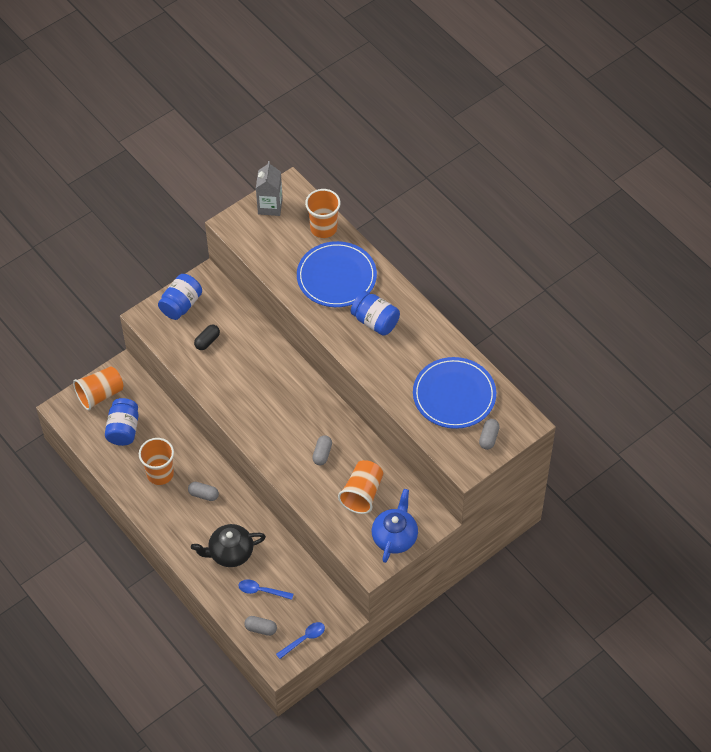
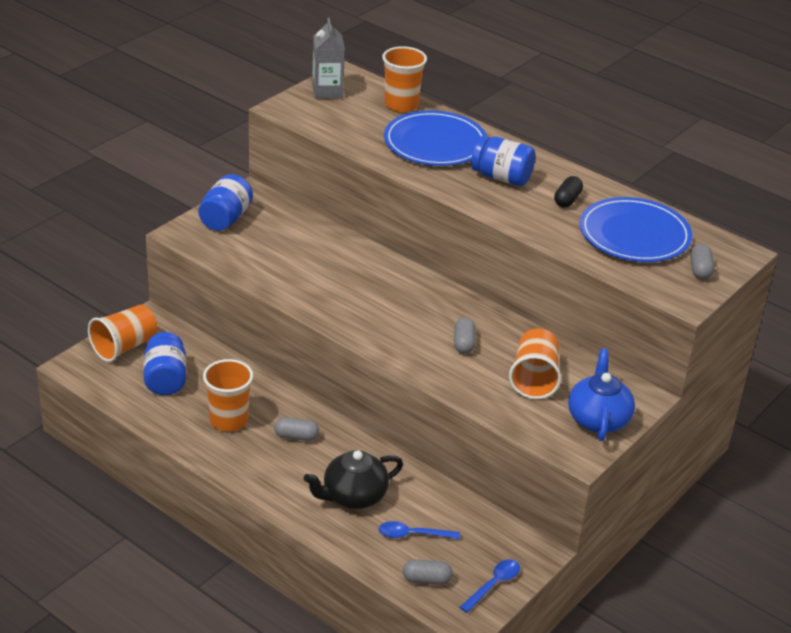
camera: 15 degrees left, 20 degrees down
black capsule [194,325,220,350] -> black capsule moved to [554,176,583,208]

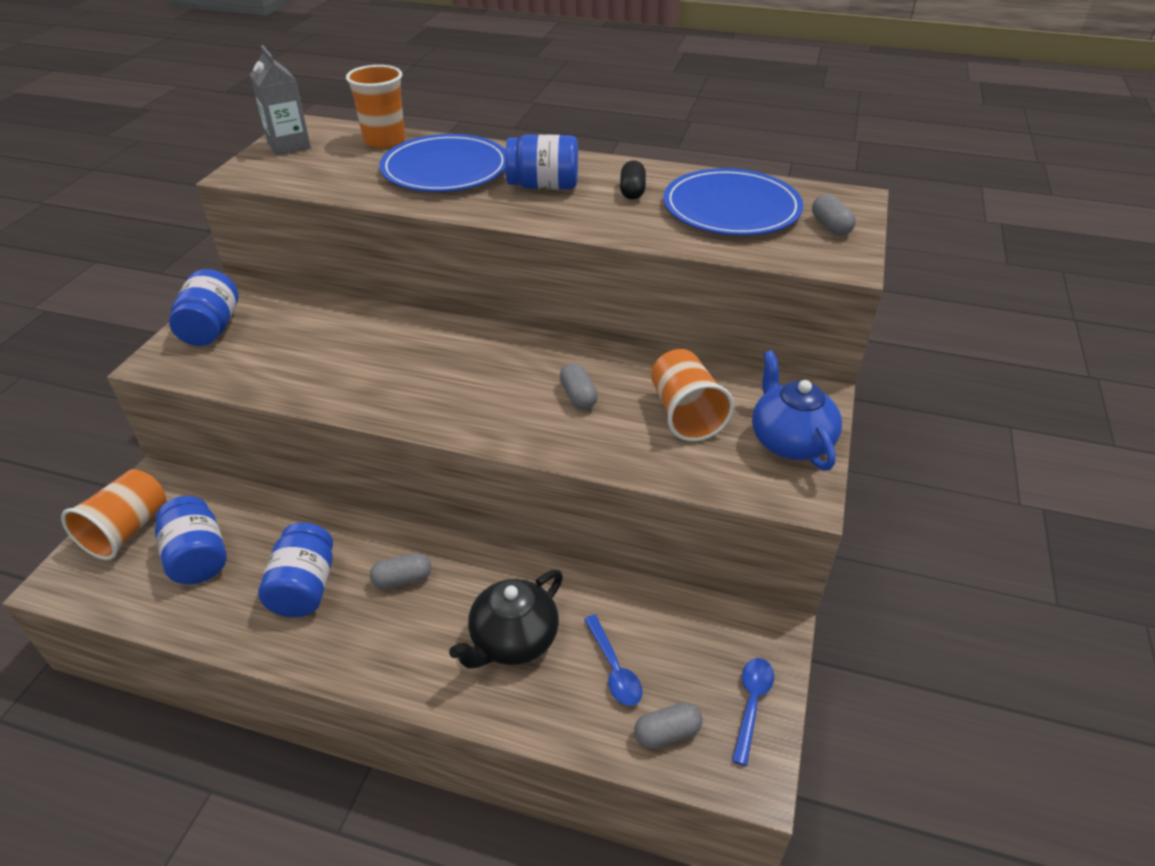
camera: 20 degrees left, 5 degrees up
orange cup [203,359,253,432] -> blue jar [258,523,333,617]
blue spoon [378,521,460,539] -> blue spoon turned 90 degrees counterclockwise [584,615,642,706]

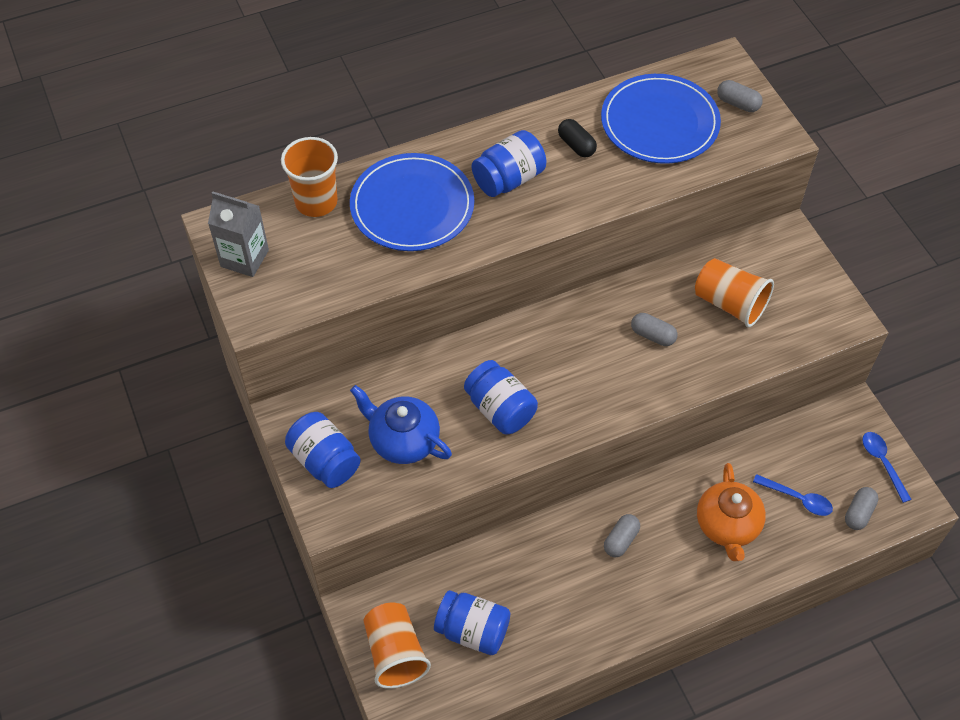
camera: 40 degrees left, 15 degrees up
blue jar [258,523,333,617] -> blue jar moved to [464,360,538,434]
black teapot [449,570,563,669] -> orange teapot [697,463,766,561]
blue teapot [752,351,842,471] -> blue teapot moved to [350,385,452,464]

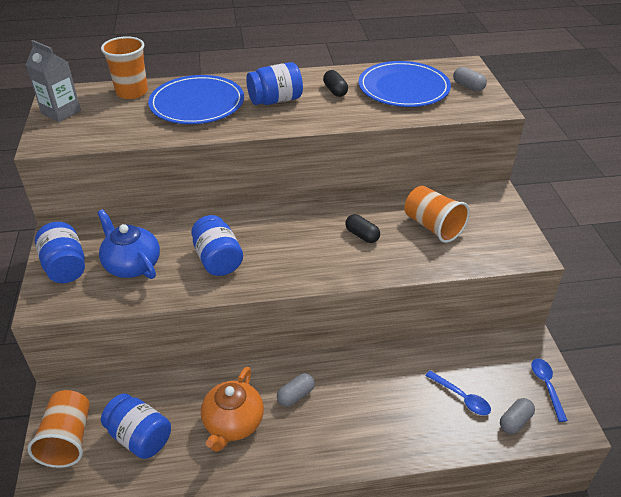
camera: 15 degrees right, 15 degrees down
grey capsule [631,313,677,346] -> black capsule [345,214,380,243]
orange teapot [697,463,766,561] -> orange teapot moved to [201,367,264,452]

